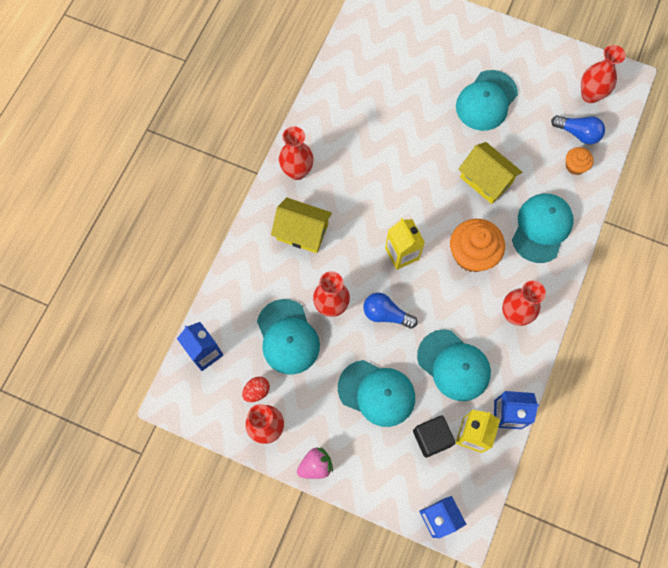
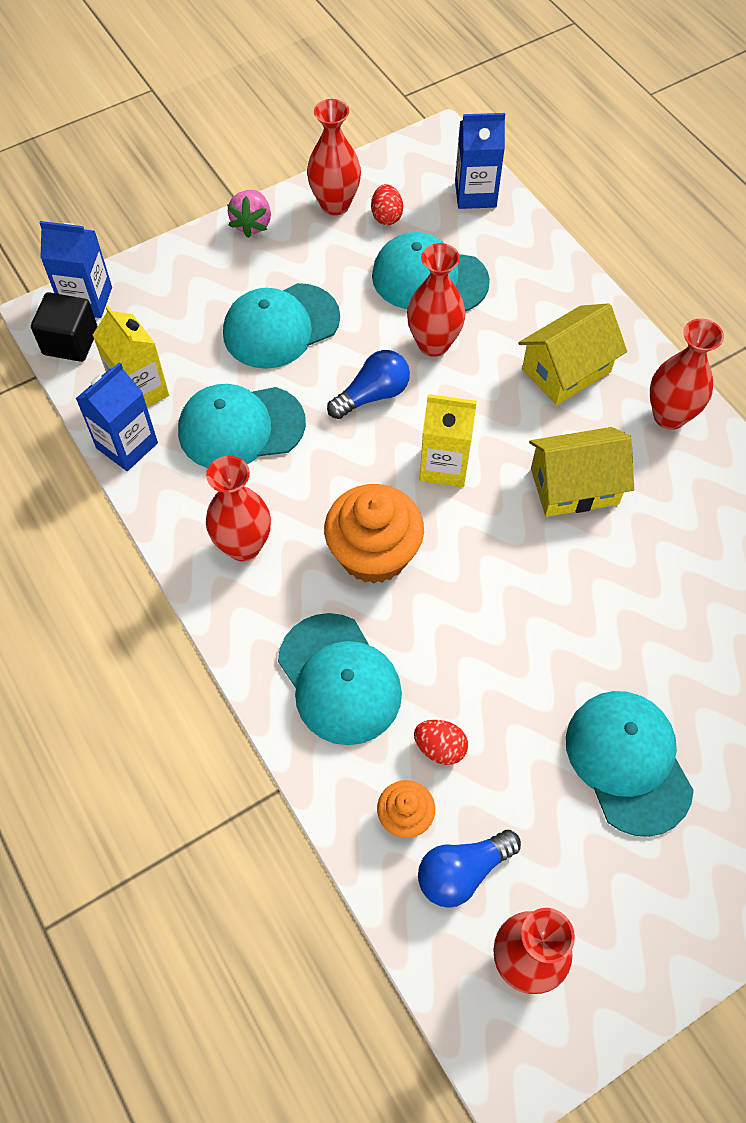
camera: 125 degrees right, 10 degrees down
black cube [413,416,455,458] -> black cube moved to [31,292,98,362]
yellow house [458,142,522,204] -> yellow house moved to [529,427,634,517]
none -> red egg [414,720,468,765]

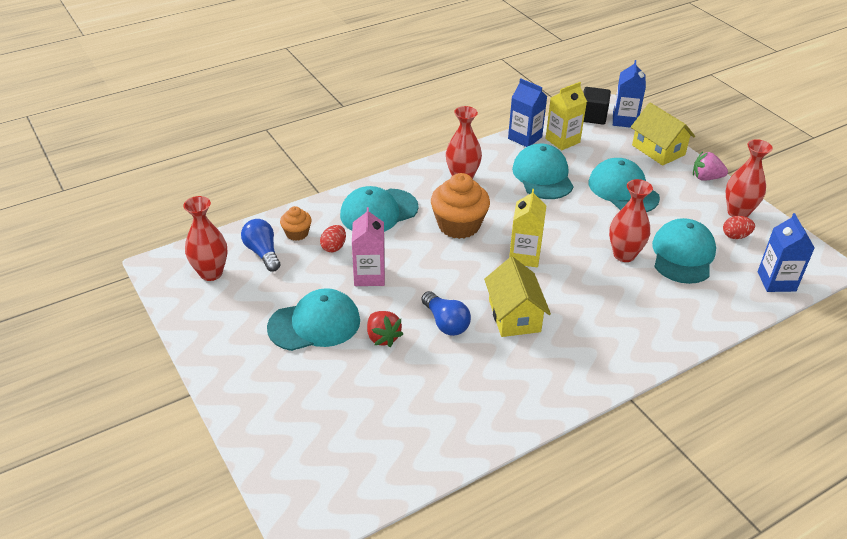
camera: 90 degrees right, 20 degrees down
blue light bulb [327,350,410,419] -> blue light bulb moved to [421,291,471,336]
yellow house [518,303,627,405] -> yellow house moved to [631,103,695,166]
red vase [650,318,724,430] -> none
none -> pink carton [352,207,385,286]
none -> red strawberry [367,311,403,347]

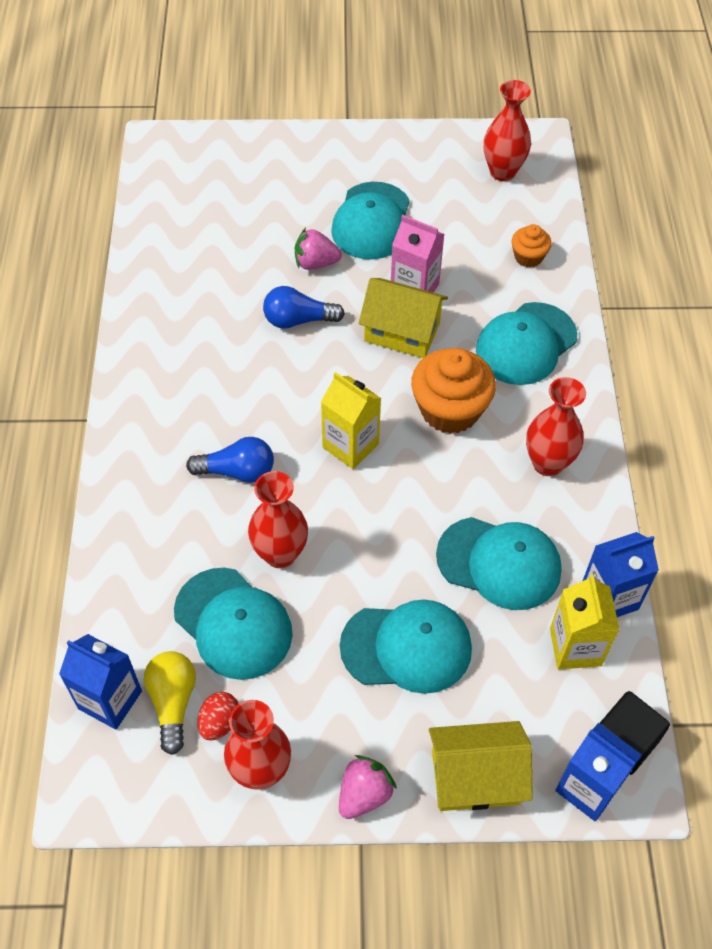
camera: 120 degrees right, 15 degrees up
blue light bulb [241,219,280,272] -> blue light bulb moved to [186,437,274,483]
red egg [320,225,346,252] -> none
turquoise cap [340,186,419,232] -> turquoise cap turned 135 degrees counterclockwise [476,302,577,385]
red strawberry [367,311,403,347] -> pink strawberry [295,228,342,270]
yellow house [484,257,551,337] -> yellow house moved to [359,278,448,358]
none -> yellow light bulb [144,651,196,755]

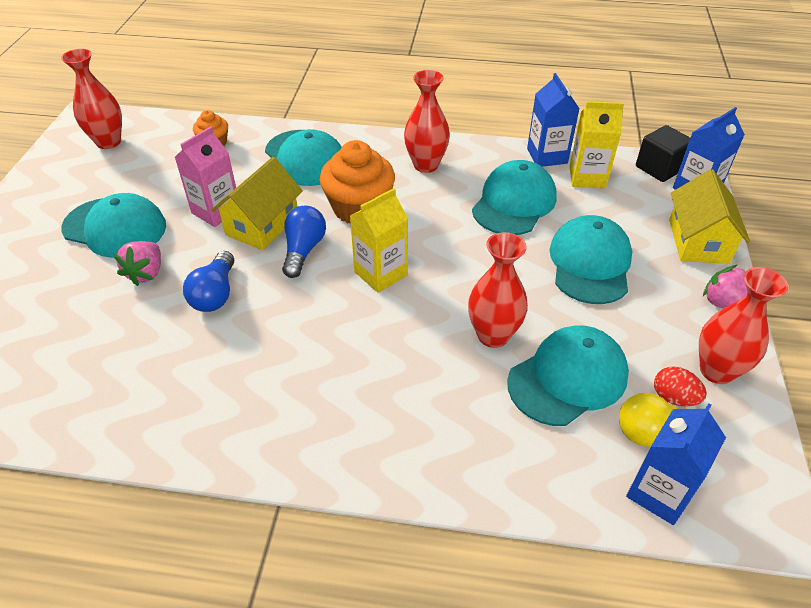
camera: 80 degrees left, 10 degrees down
blue light bulb [186,437,274,483] -> blue light bulb moved to [282,206,326,278]

